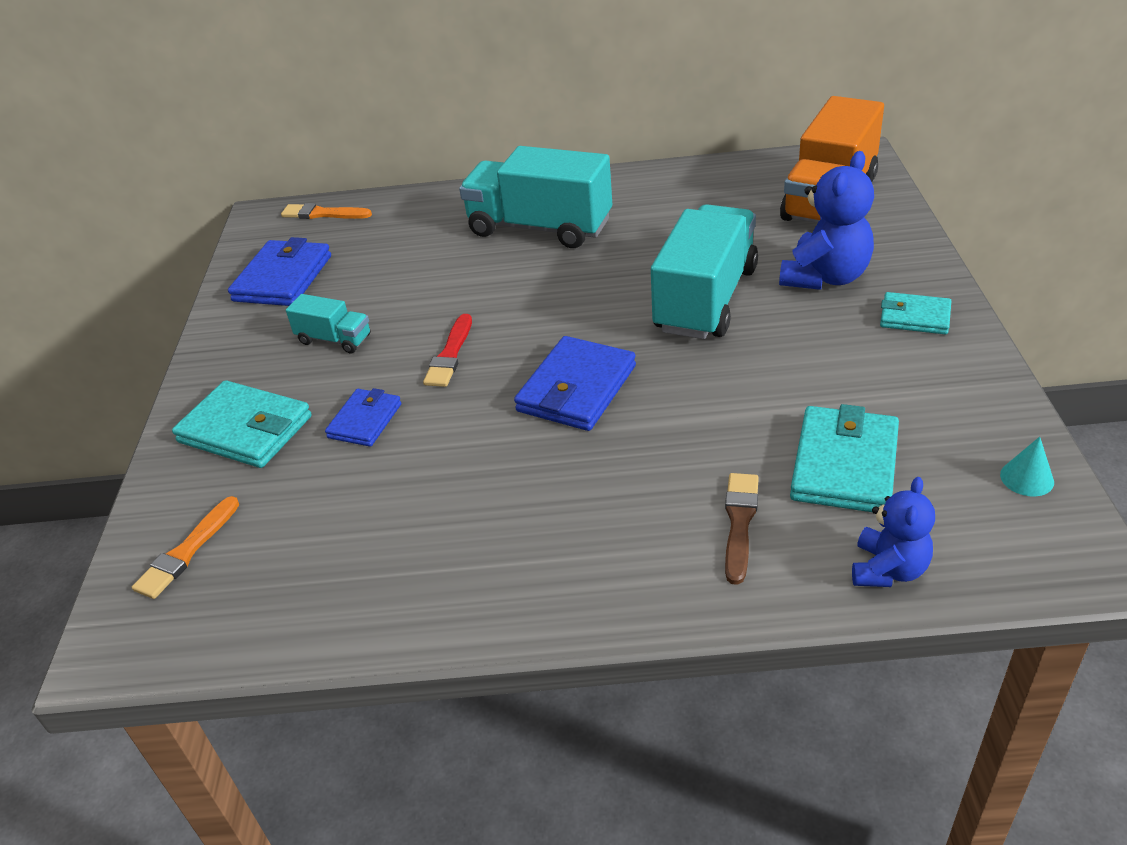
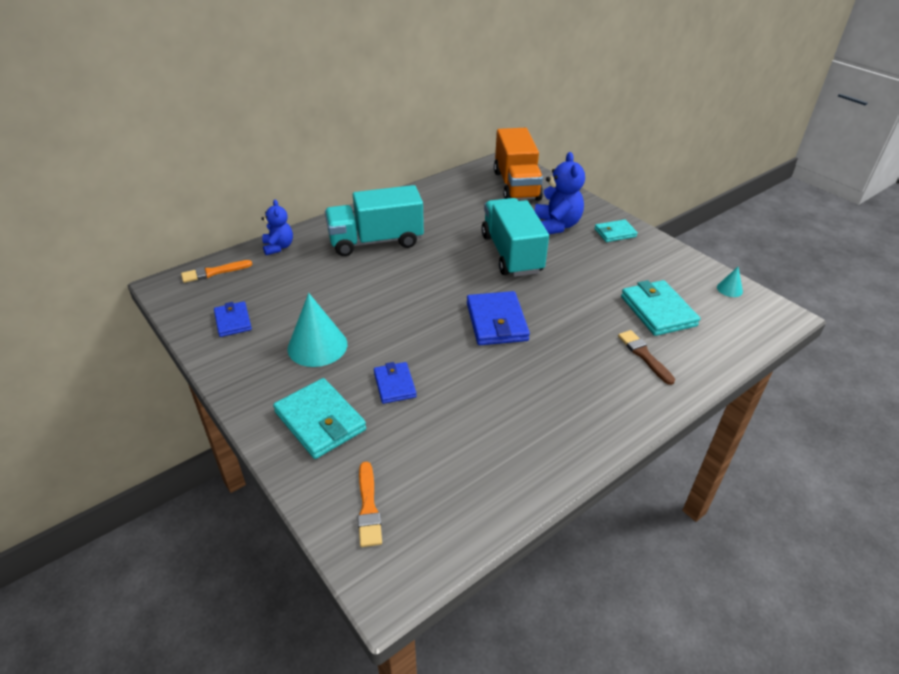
camera: 40 degrees left, 0 degrees up
turquoise wallet [172,380,312,468] -> turquoise wallet turned 60 degrees clockwise [273,378,366,459]
blue wallet [228,237,331,306] -> blue wallet [214,301,252,337], size x0.61
turquoise truck [286,294,371,353] -> turquoise cone [288,293,347,367]
red brush [423,314,472,387] -> none
blue teddy bear [852,477,935,587] -> blue teddy bear moved to [261,199,293,255]

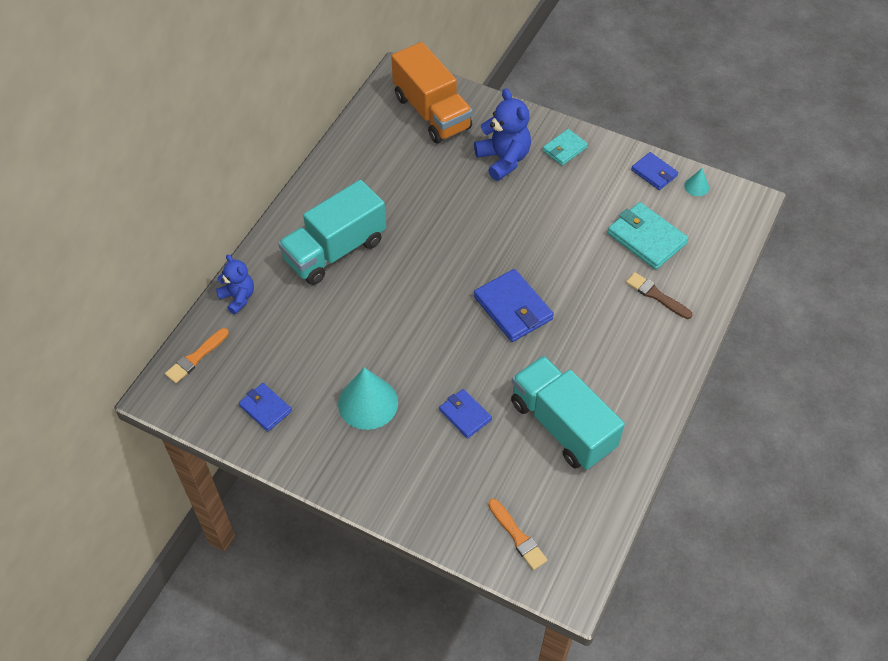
camera: 25 degrees left, 15 degrees up
turquoise wallet [273,378,366,459] -> none
turquoise truck [481,198,549,277] -> turquoise truck moved to [511,355,625,470]
none -> blue wallet [631,152,678,190]

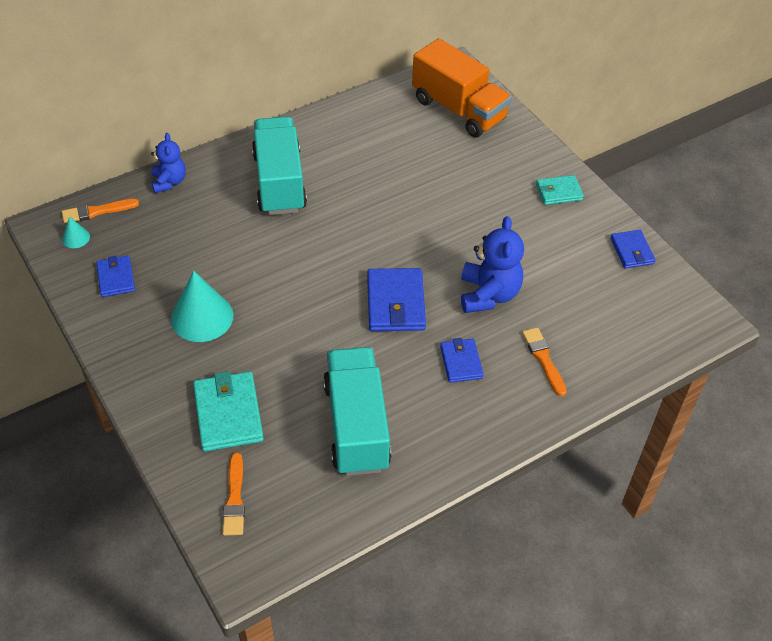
camera: 30 degrees right, 5 degrees down
turquoise truck [278,180,386,285] -> turquoise truck turned 90 degrees clockwise [252,117,307,215]
orange truck [391,42,473,143] -> orange truck turned 45 degrees counterclockwise [412,38,512,137]
blue wallet [439,389,492,439] -> blue wallet moved to [440,338,484,383]
blue teddy bear [474,89,531,181] -> blue teddy bear moved to [461,216,524,313]
turquoise wallet [607,202,688,270] -> turquoise wallet moved to [193,371,264,452]
brown brush [626,272,692,319] -> orange brush [522,327,567,396]
turquoise cone [684,168,709,196] -> turquoise cone moved to [62,216,90,248]

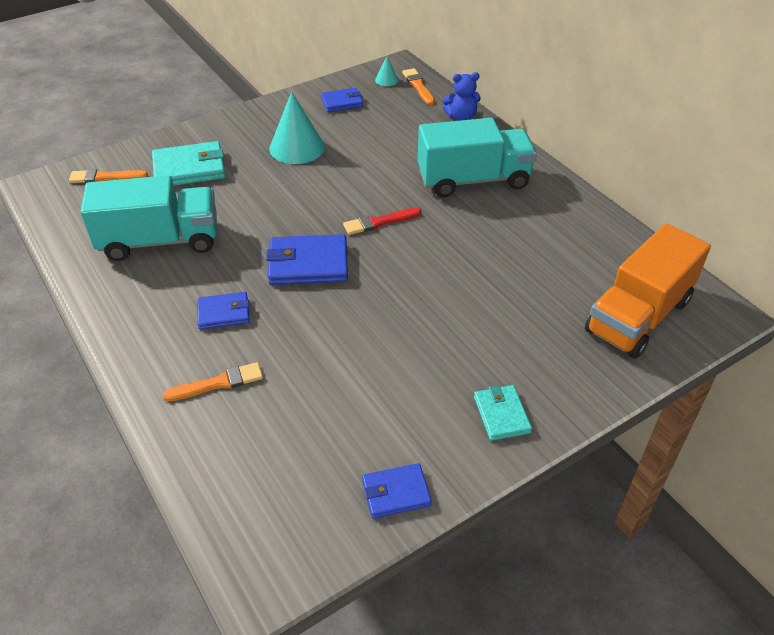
camera: 90 degrees right, 5 degrees down
blue teddy bear [461,216,524,313] -> none
none -> red brush [343,208,421,235]

